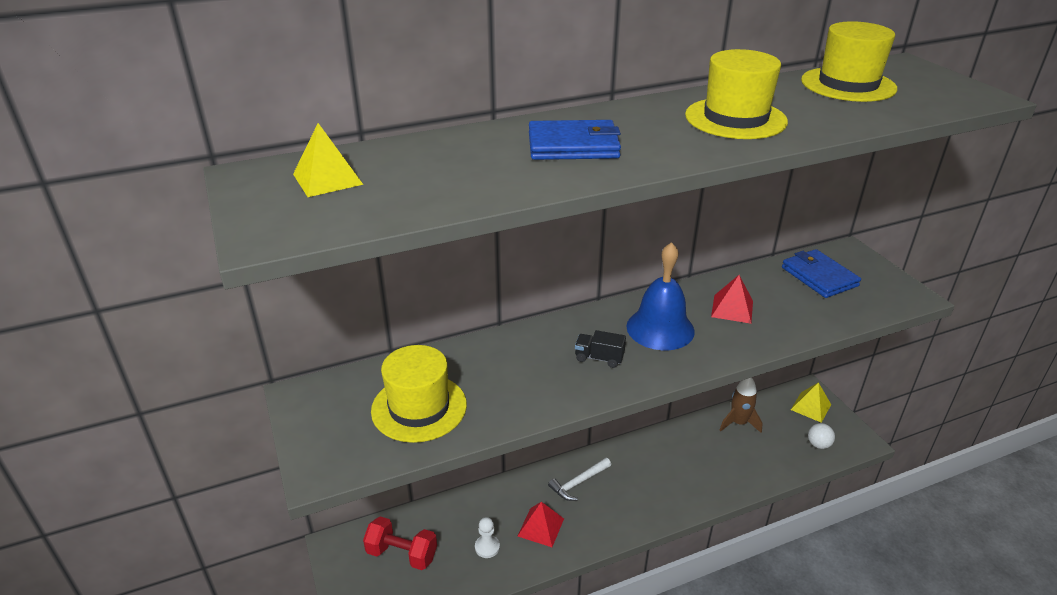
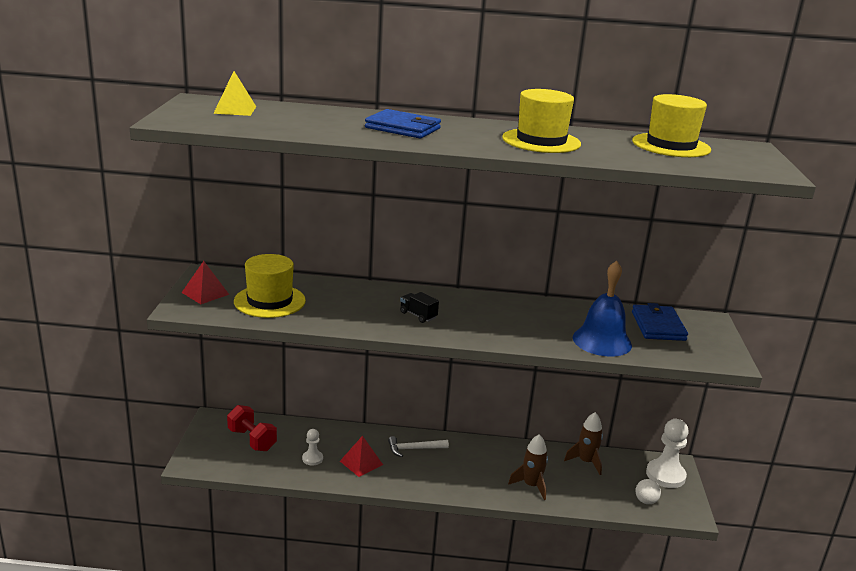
camera: 25 degrees right, 10 degrees down
blue bell [626,242,695,350] -> blue bell moved to [573,261,632,357]
red pyramid [711,275,753,324] -> red pyramid moved to [181,261,229,304]
yellow pyramid [791,382,831,423] -> white pawn [646,419,689,488]
none -> brown rocket [508,434,548,500]

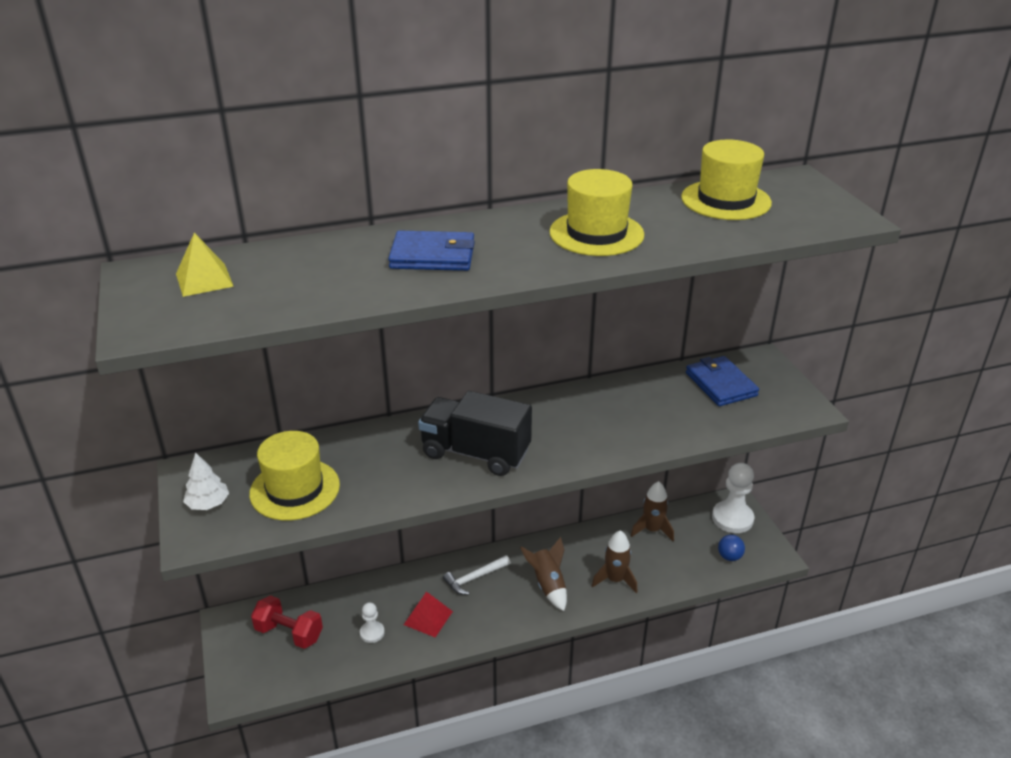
camera: 20 degrees left, 10 degrees up
red pyramid [181,261,229,304] -> white tree [183,452,229,510]
black truck [400,292,439,323] -> black truck [418,391,532,476], size x2.28
blue bell [573,261,632,357] -> none
white ball [635,479,661,504] -> blue ball [718,535,745,561]
none -> brown rocket [520,537,567,611]

